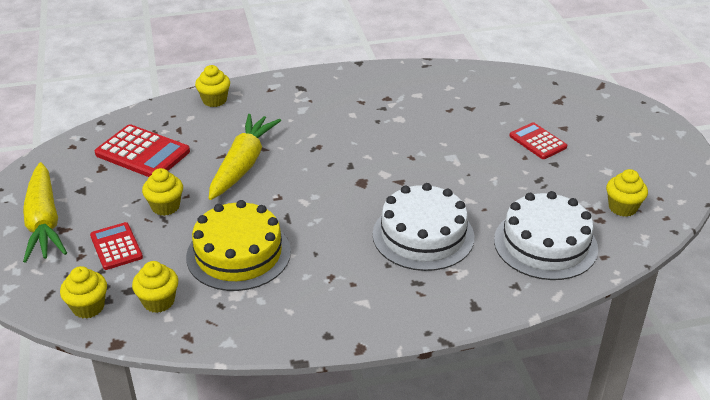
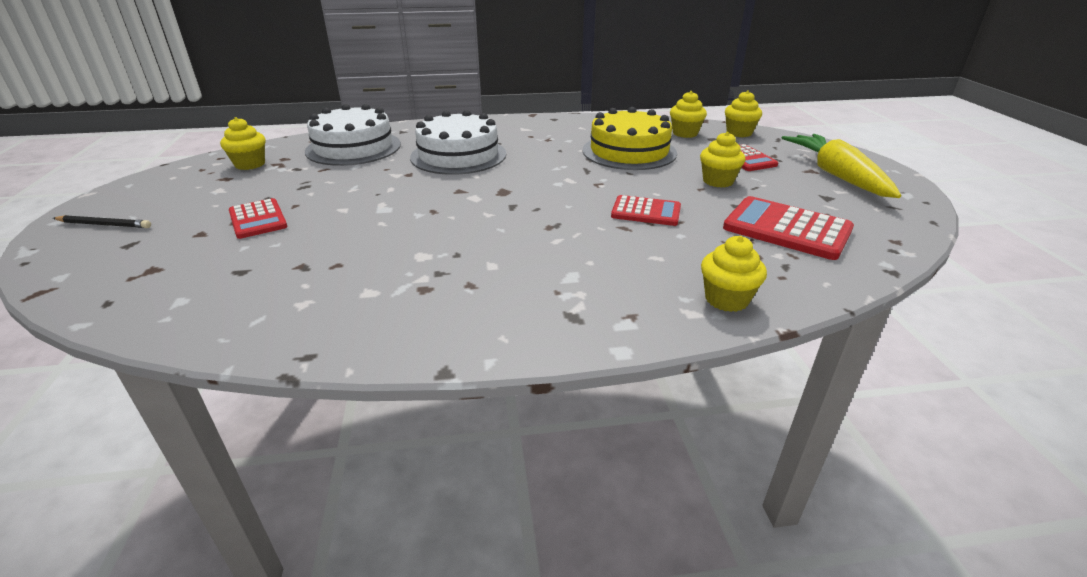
camera: 175 degrees left, 5 degrees down
yellow carrot [208,114,281,200] -> red calculator [611,195,681,226]
none -> black pencil [53,215,151,228]

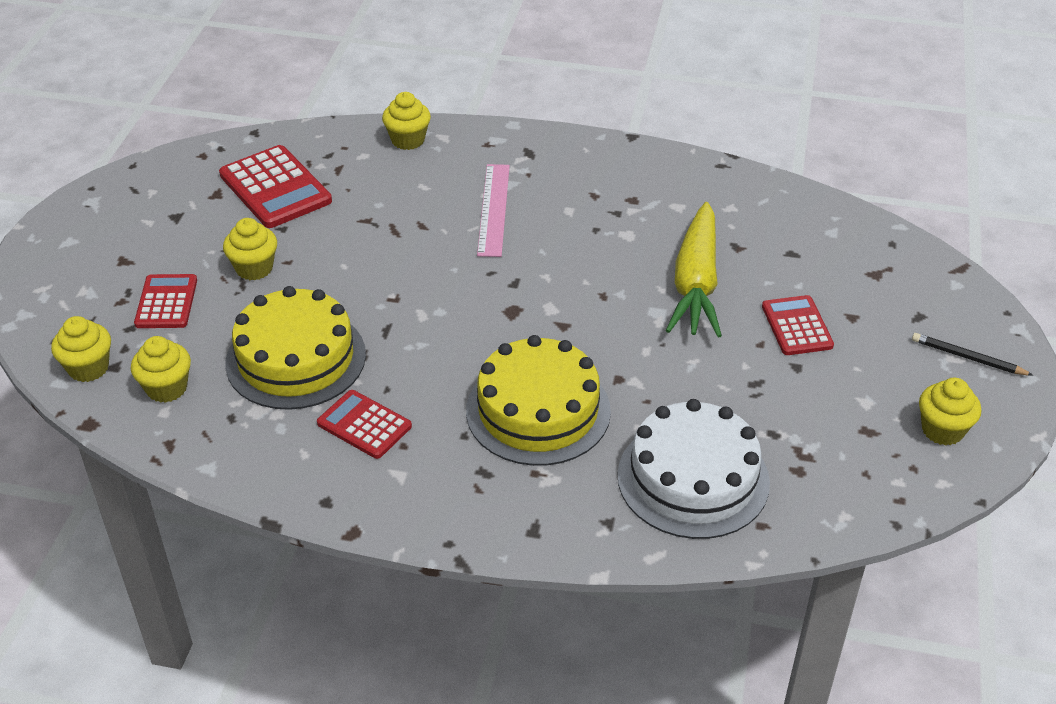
camera: 160 degrees left, 10 degrees up
yellow cupcake [220,117,265,170] -> yellow cupcake moved to [919,378,981,446]
white cake [410,110,506,175] -> yellow cake [466,335,611,466]
red calculator [611,195,681,226] -> red calculator moved to [317,390,412,459]
yellow carrot [782,134,901,198] -> yellow carrot moved to [666,202,722,338]
none -> pink ruler [477,164,510,257]

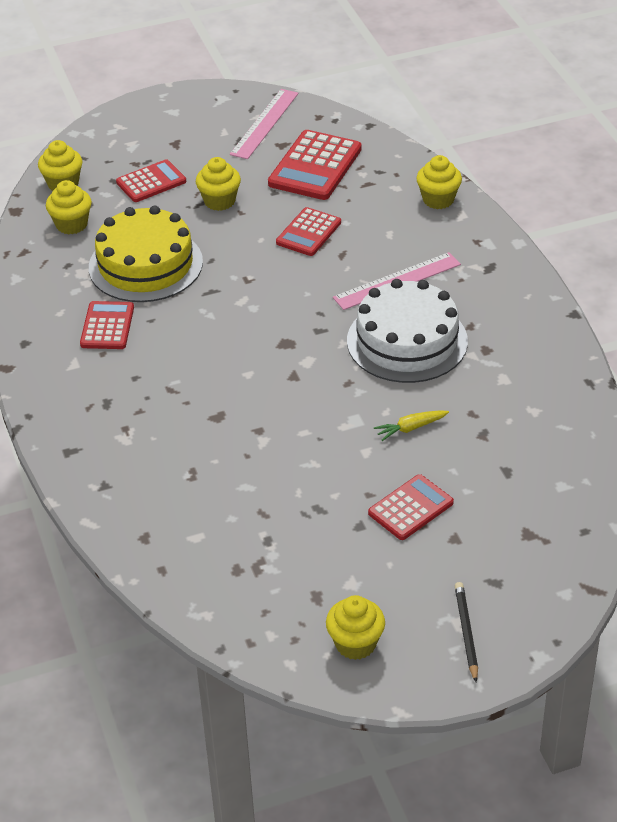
camera: 60 degrees right, 0 degrees up
yellow cake [466,335,611,466] -> none
white cake [617,399,770,539] -> white cake moved to [347,279,468,383]
yellow carrot [666,202,722,338] -> yellow carrot [374,410,449,441], size x0.40
none -> pink ruler [230,89,299,159]
none -> red calculator [276,207,341,256]

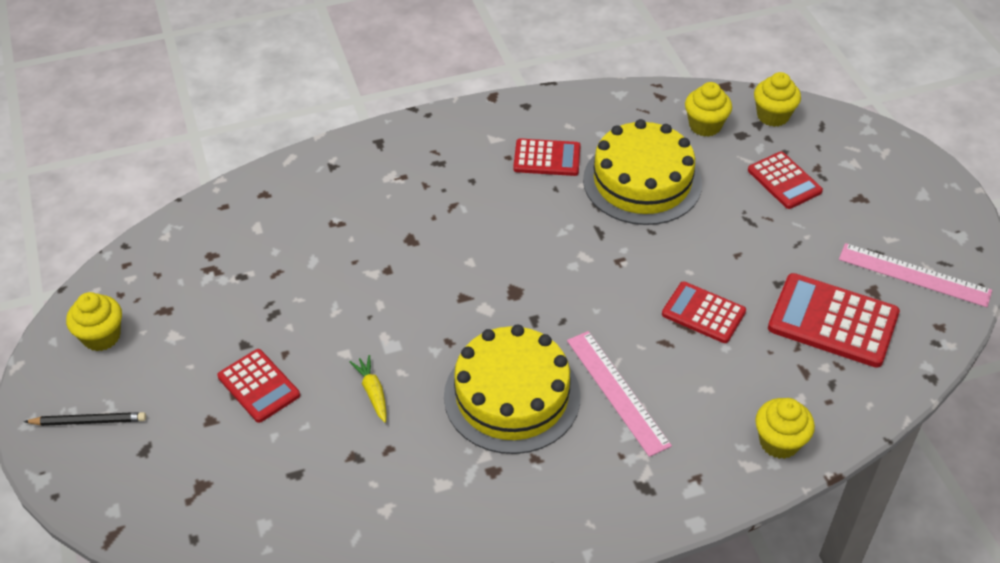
camera: 90 degrees right, 5 degrees up
yellow cupcake [196,157,241,211] -> none
white cake [347,279,468,383] -> yellow cake [444,325,580,454]

